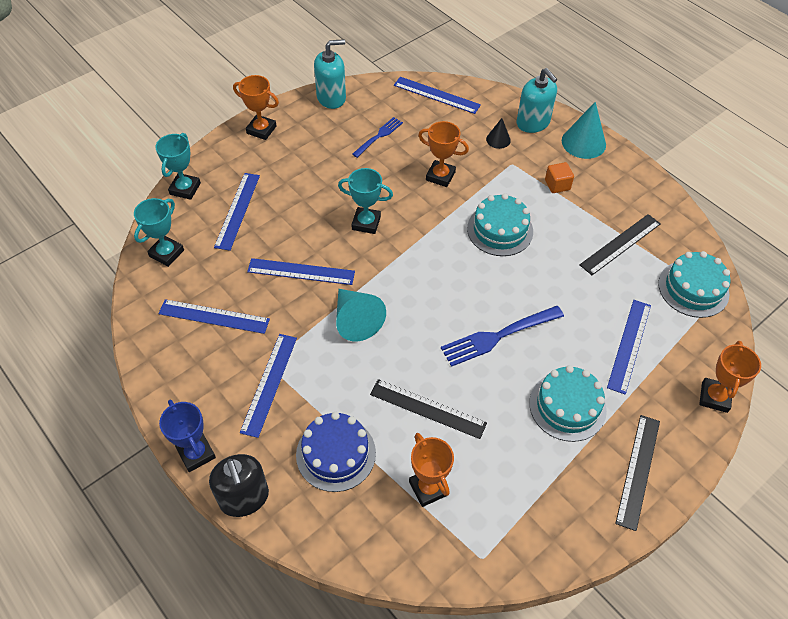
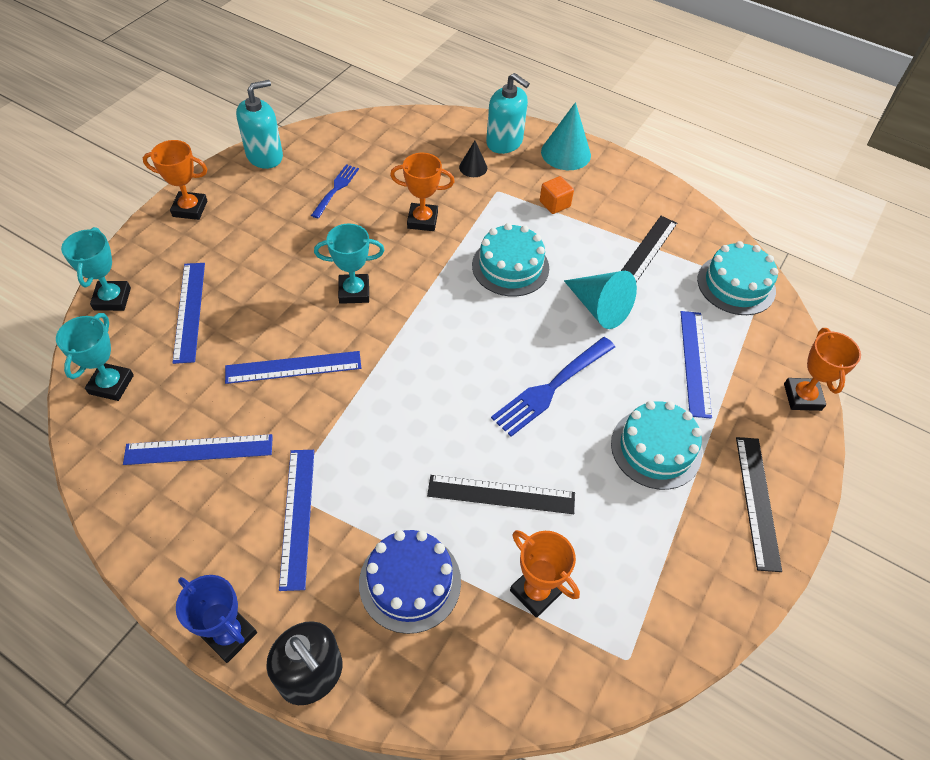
camera: 20 degrees left, 0 degrees up
turquoise cone [336,289,386,341] -> turquoise cone moved to [564,271,637,329]
blue ruler [394,77,481,114] -> none

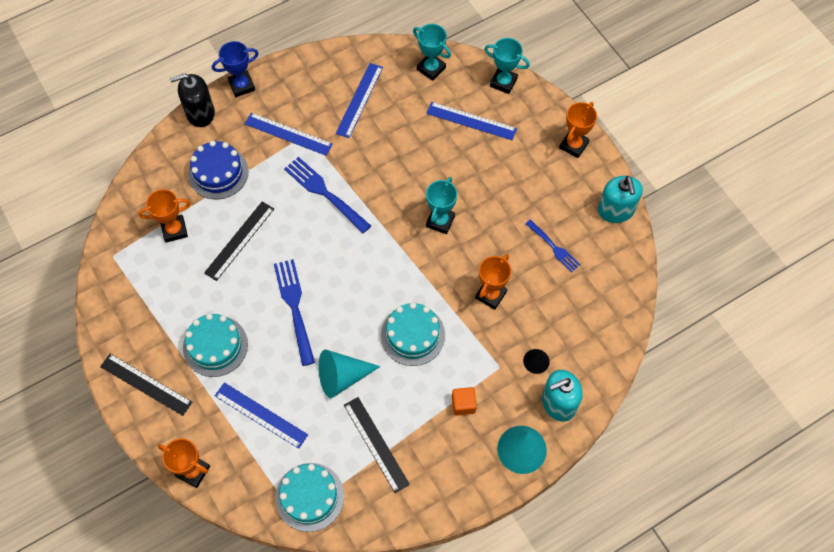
camera: 120 degrees right, 10 degrees up
blue ruler [225,351,361,384] -> none
none -> blue fork [284,157,371,234]

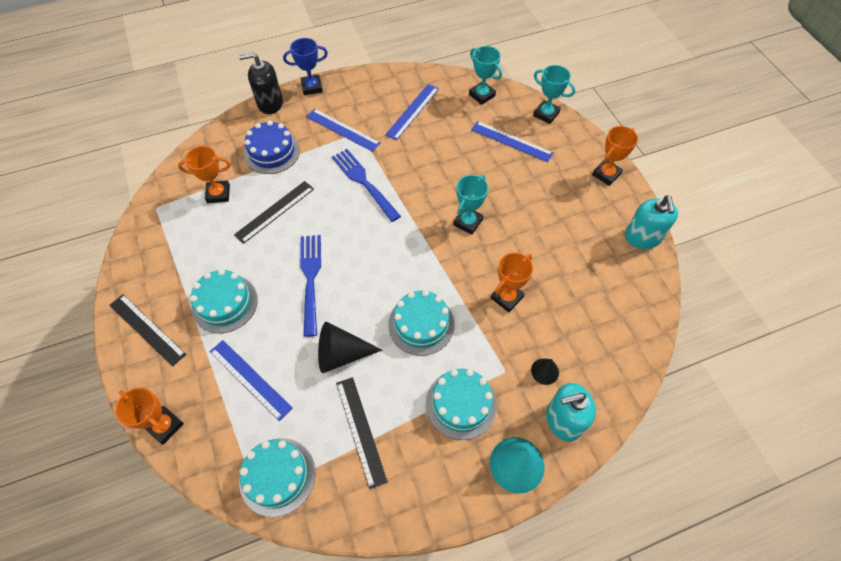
camera: 10 degrees right, 5 degrees down
turquoise cone [318,350,381,398] -> black cone [318,322,382,373]
orange cube [452,387,477,416] -> turquoise cake [426,369,497,440]
blue fork [525,219,581,273] -> none

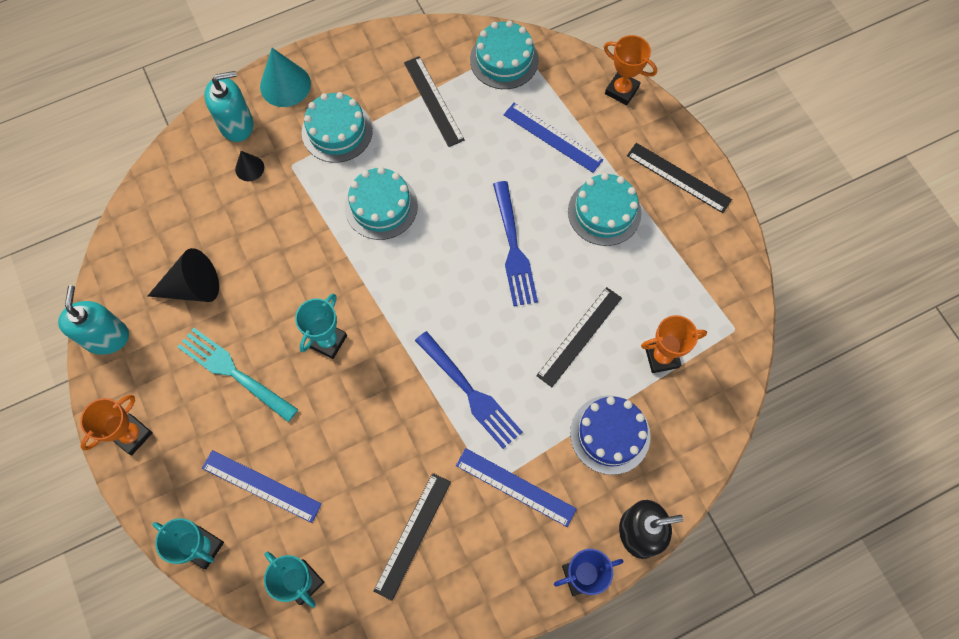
camera: 175 degrees right, 10 degrees up
black cone [318,322,382,373] -> black cone moved to [148,248,219,302]
blue ruler [385,84,439,140] -> black ruler [373,473,451,601]
orange trophy [491,253,533,312] -> none
none -> turquoise fork [177,328,298,422]

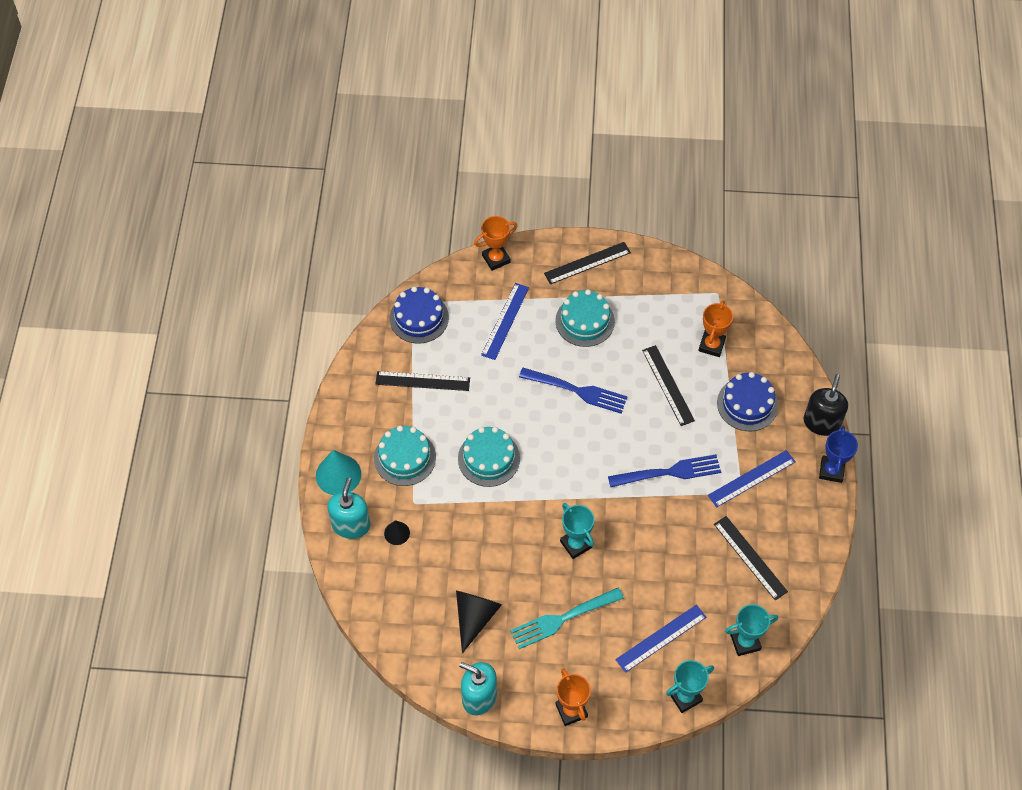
camera: 60 degrees left, 10 degrees down
turquoise cake [470,20,539,89] -> blue cake [390,286,449,344]
blue ruler [504,103,603,173] -> blue ruler turned 45 degrees counterclockwise [481,283,529,360]

